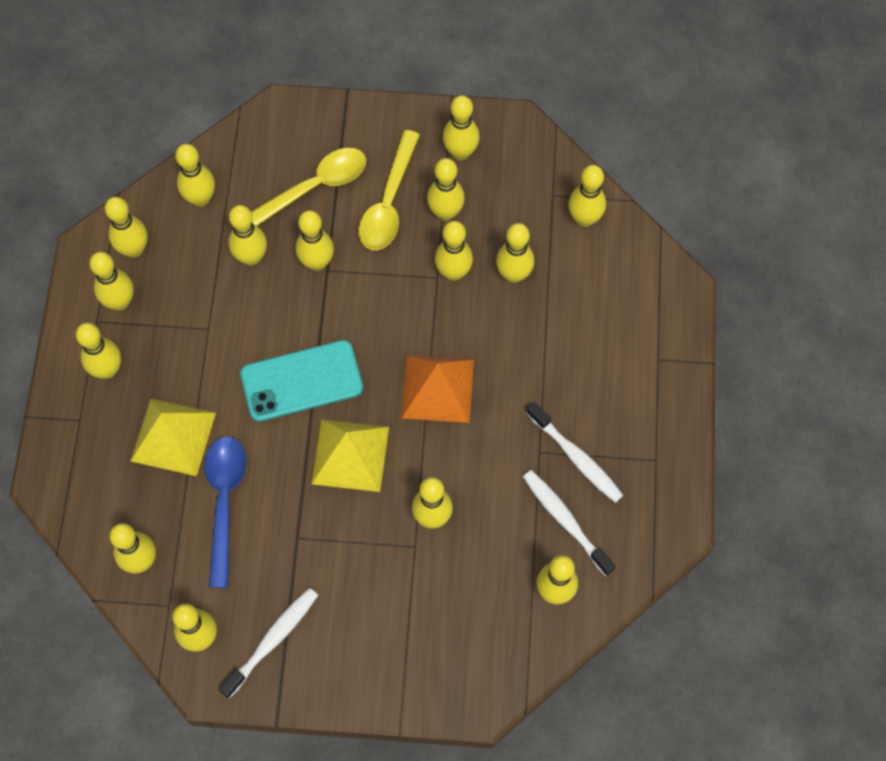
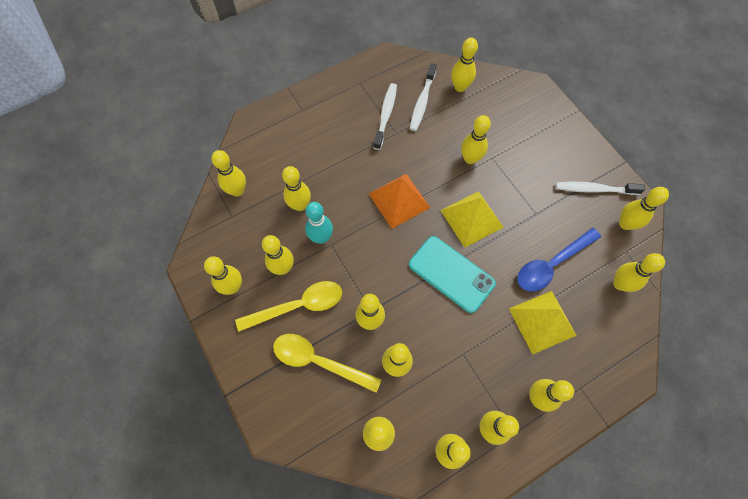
camera: 125 degrees left, 0 degrees up
yellow bowling pin [435,221,473,281] -> turquoise bowling pin [305,202,333,244]

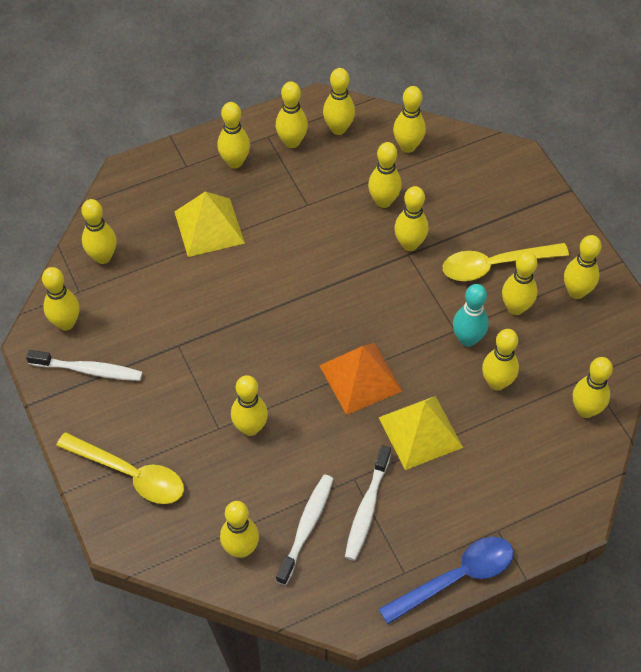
camera: 175 degrees left, 10 degrees down
yellow spoon [273,334,382,393] -> yellow spoon moved to [56,432,184,504]
turquoise phone [409,236,496,313] -> none
yellow pyramid [440,191,504,248] -> yellow pyramid moved to [378,396,463,470]
blue spoon [517,228,601,291] -> blue spoon moved to [379,537,513,624]

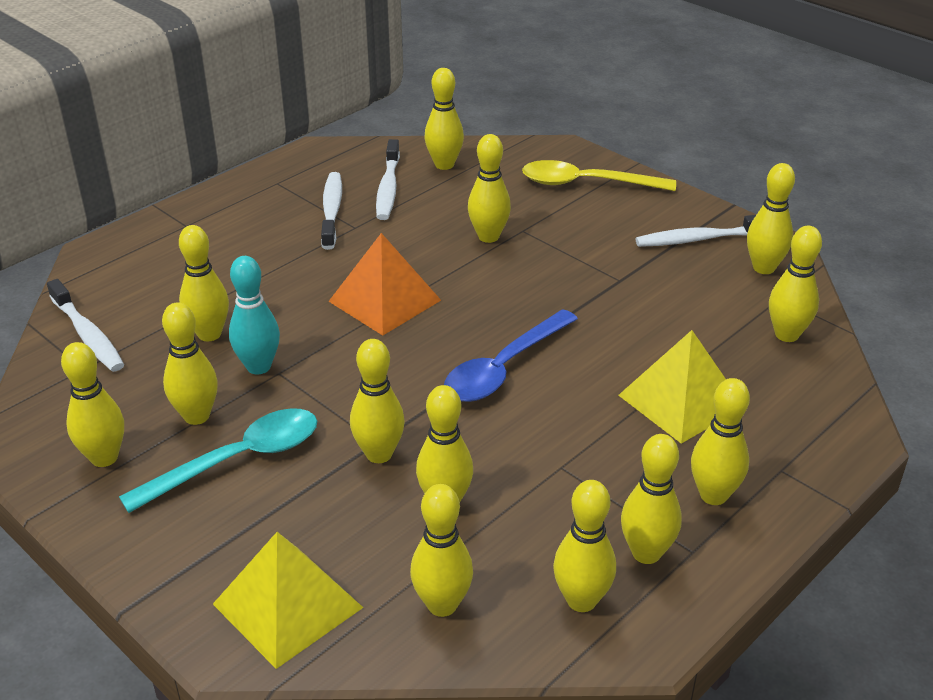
camera: 160 degrees right, 20 degrees down
yellow pyramid [378,396,463,470] -> yellow pyramid moved to [213,532,363,669]
blue spoon [379,537,513,624] -> blue spoon moved to [444,309,578,402]
yellow spoon [443,243,569,281] -> turquoise spoon [119,409,317,513]
yellow bowling pin [573,357,613,418] -> white toothbrush [47,279,124,372]

